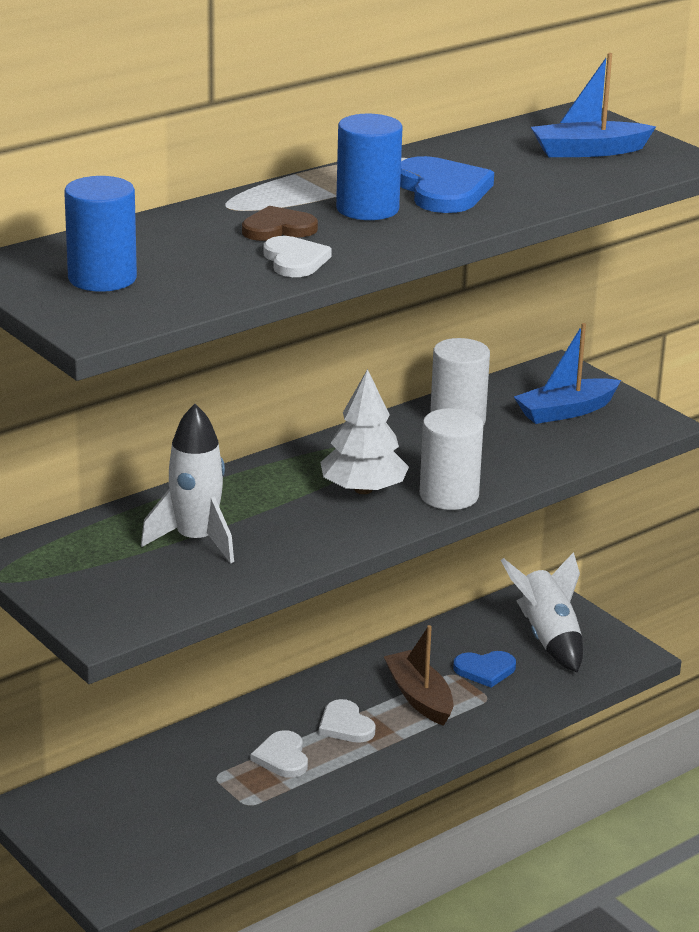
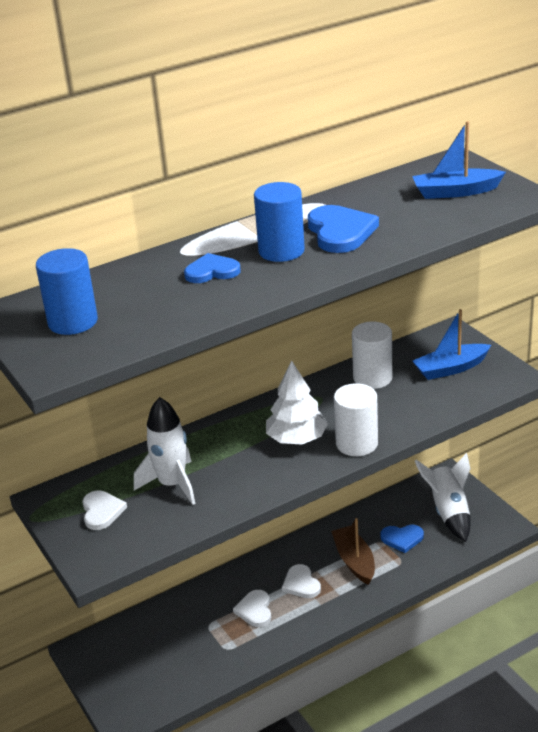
camera: 10 degrees right, 5 degrees up
brown heart [242,206,318,241] -> blue heart [184,253,241,283]
white heart [263,236,332,277] -> white heart moved to [82,490,127,530]

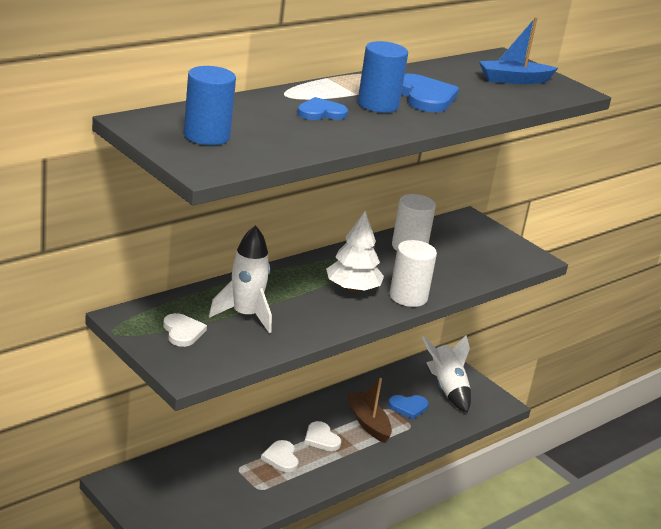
camera: 15 degrees left, 5 degrees down
blue boat [413,309,491,380] -> none

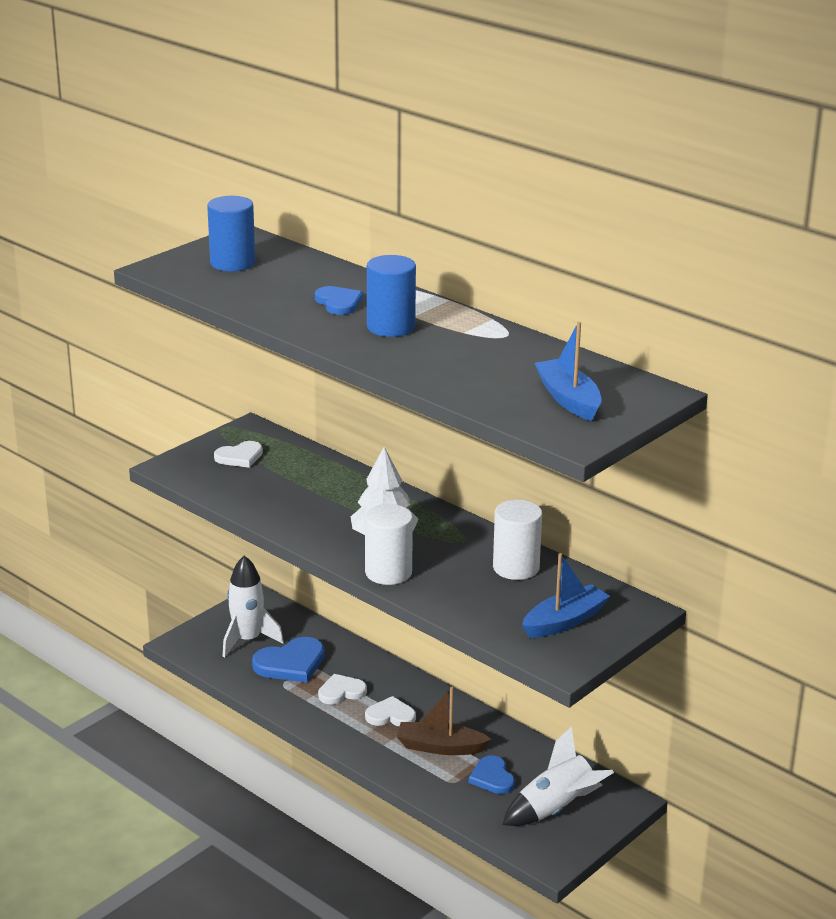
camera: 85 degrees right, 0 degrees up
white rocket [209,225,272,333] -> white rocket moved to [223,555,284,657]
white heart [304,421,341,451] -> white heart turned 45 degrees clockwise [365,696,416,726]
brown boat [346,378,392,443] -> brown boat turned 135 degrees counterclockwise [397,687,492,755]
blue heart [402,74,459,112] -> blue heart moved to [252,637,325,683]
none -> blue boat [522,553,610,638]

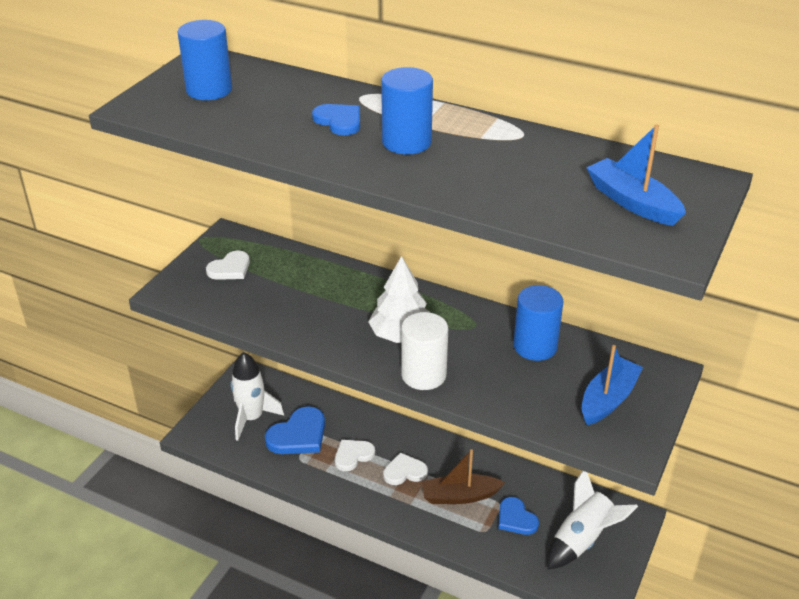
camera: 15 degrees left, 10 degrees up
white cylinder [493,500,542,580] -> blue cylinder [513,285,563,361]

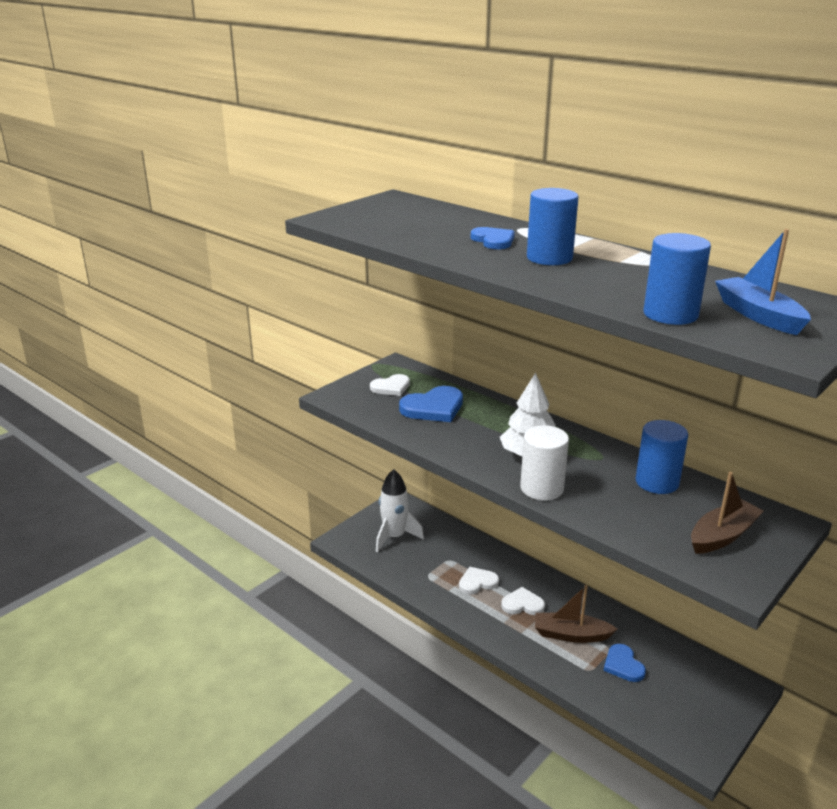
camera: 15 degrees right, 10 degrees down
blue cylinder [177,20,232,100] -> blue cylinder moved to [644,233,711,325]
blue heart [265,406,325,454] -> blue heart moved to [399,386,463,422]
white rocket [547,471,638,570] -> none
blue boat [582,345,643,425] -> brown boat [691,472,764,554]

